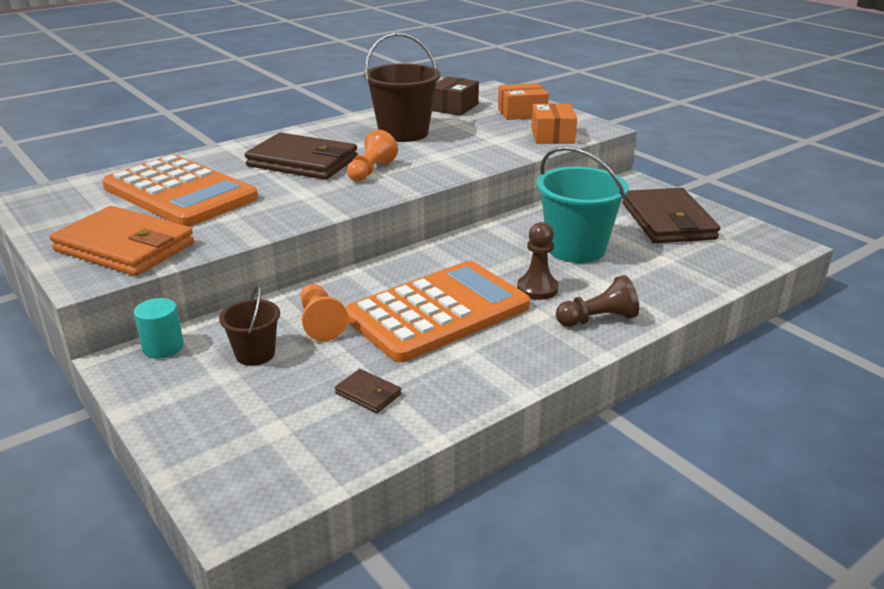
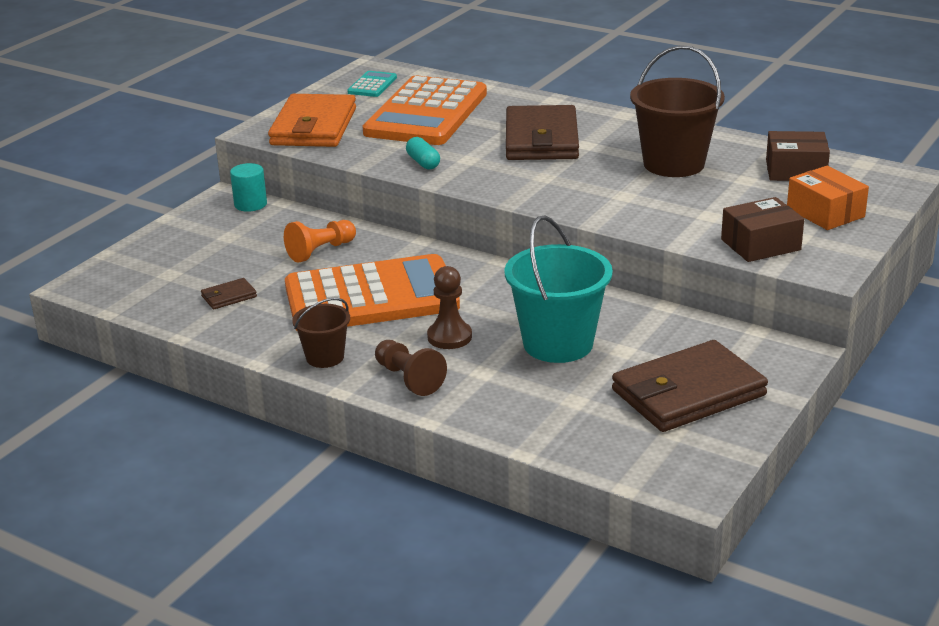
camera: 70 degrees right, 0 degrees up
brown bucket [219,285,280,366] -> brown bucket moved to [292,298,350,368]
brown wallet [335,369,401,413] -> brown wallet turned 45 degrees clockwise [201,278,257,309]
orange calculator [345,261,530,362] -> orange calculator turned 45 degrees counterclockwise [285,254,460,331]
orange pawn [347,129,398,182] -> none
orange box [531,103,577,144] -> brown box [721,197,804,262]
none -> turquoise calculator [347,71,397,97]
none -> turquoise capsule [406,137,440,170]

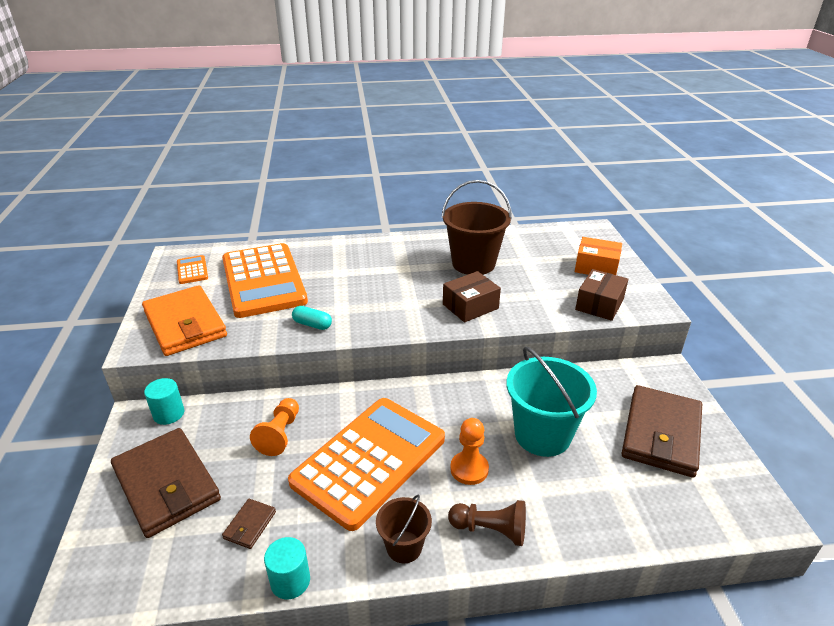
camera: 40 degrees left, 5 degrees up
turquoise calculator [347,71,397,97] -> orange calculator [177,255,208,284]
brown pawn [427,266,472,349] -> orange pawn [450,418,489,485]
brown wallet [506,105,579,160] -> brown wallet moved to [111,428,221,538]
brown box [766,131,830,181] -> brown box moved to [443,271,501,322]
none -> turquoise cylinder [264,537,310,599]

